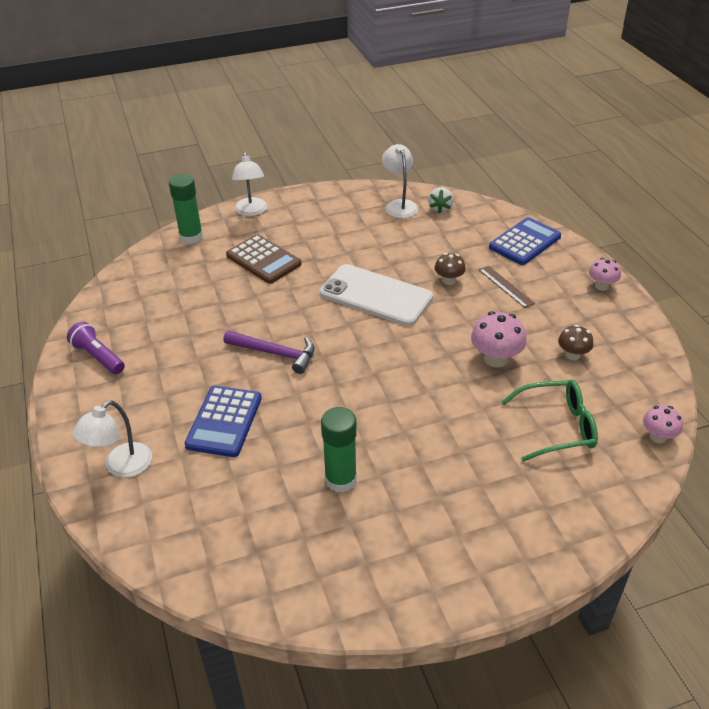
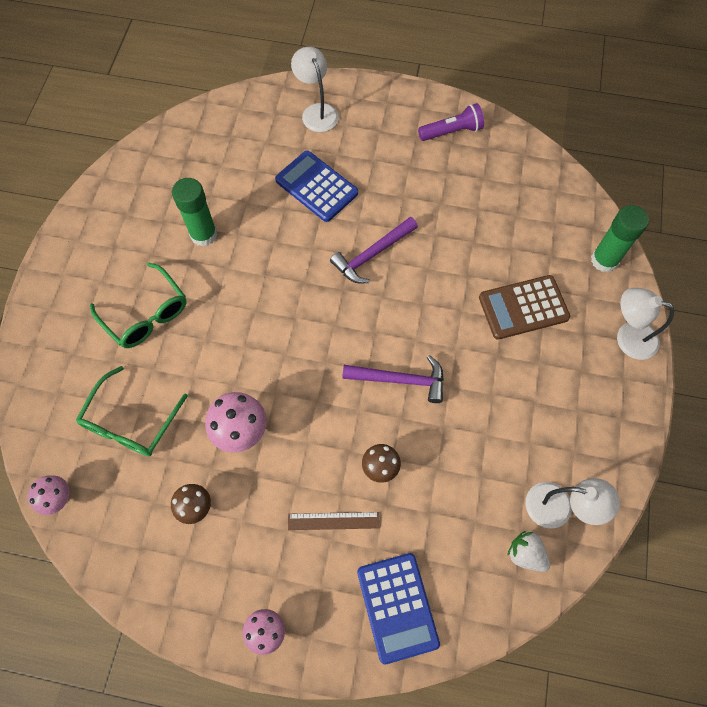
camera: 120 degrees right, 25 degrees up
white phone [320,264,433,326] -> purple hammer [342,355,444,403]
none -> green glasses [90,263,187,348]

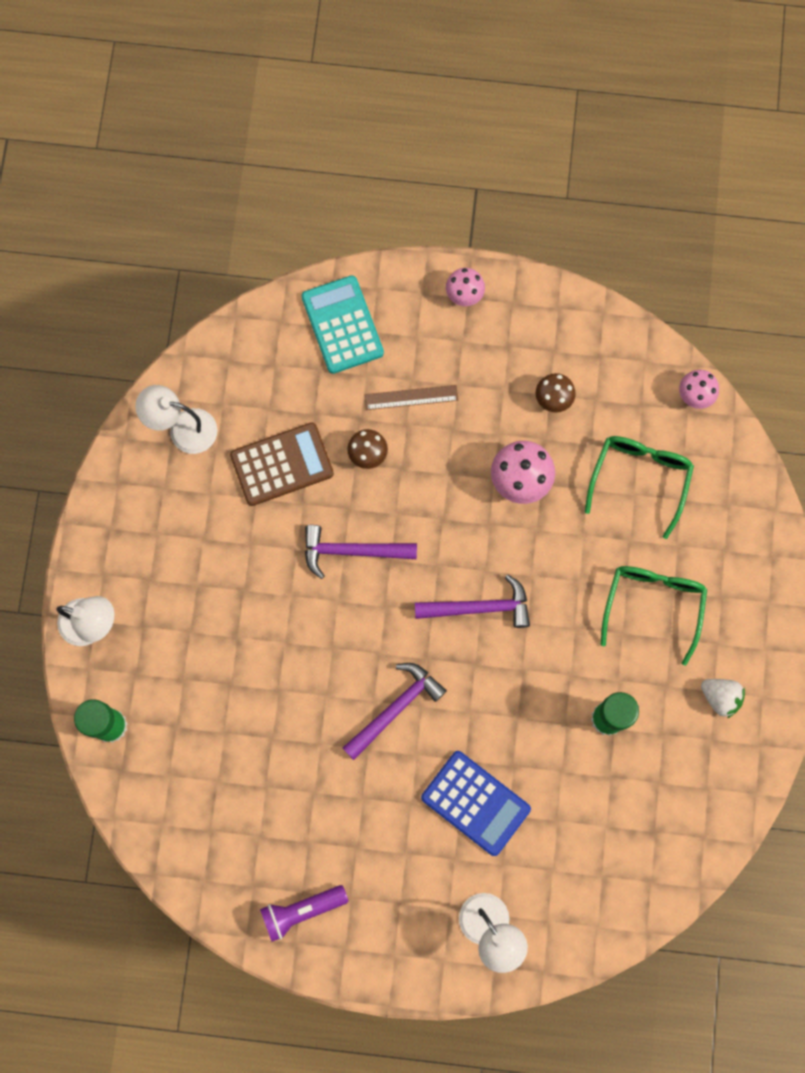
camera: 175 degrees right, 10 degrees up
green glasses [90,263,187,348] -> green glasses turned 60 degrees clockwise [601,566,707,666]
blue calculator [357,553,440,665] -> turquoise calculator [301,276,384,374]
brown calculator [479,275,570,340] -> brown calculator moved to [230,422,334,506]
white strawberry [507,531,550,572] -> white strawberry moved to [701,679,745,718]
none -> purple hammer [415,575,530,628]

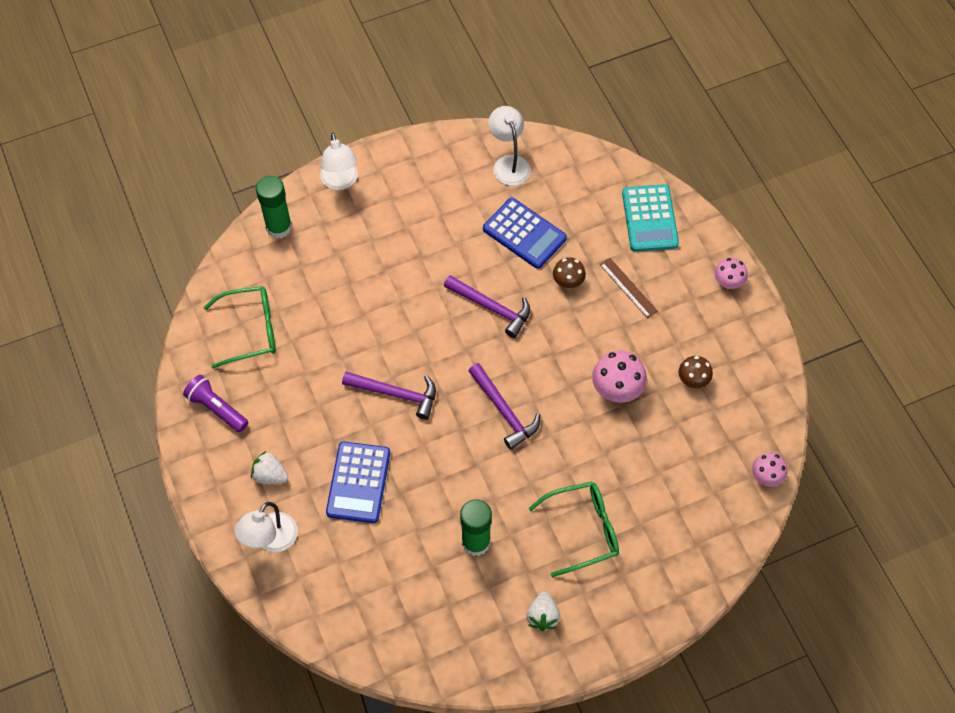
camera: 60 degrees right, 15 degrees down
brown calculator [230,422,334,506] -> blue calculator [483,198,567,269]
turquoise calculator [301,276,384,374] -> turquoise calculator turned 135 degrees clockwise [622,184,679,252]
purple hammer [305,525,417,579] -> purple hammer turned 150 degrees clockwise [444,275,530,338]
green glasses [585,436,694,539] -> green glasses moved to [204,286,276,369]
none -> white strawberry [251,451,288,484]

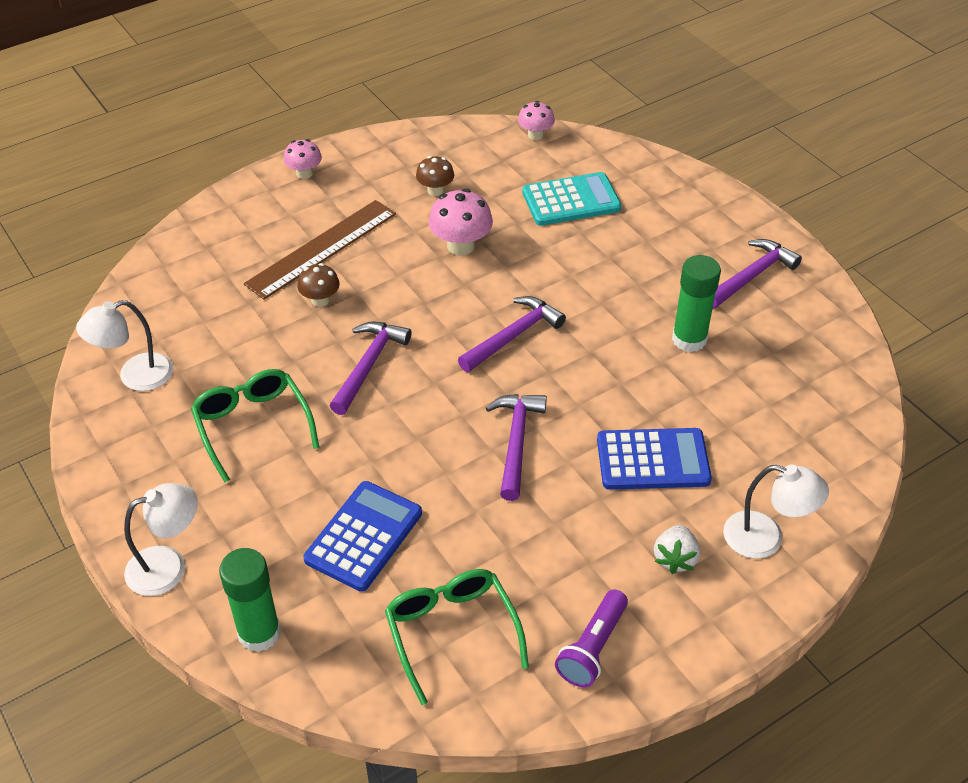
camera: 100 degrees left, 15 degrees down
blue calculator [483,198,567,269] -> blue calculator moved to [303,481,422,592]
white strawberry [526,592,560,631] -> purple hammer [713,239,802,308]
green glasses [528,481,619,577] -> green glasses moved to [191,369,319,482]
brown ruler [600,258,658,319] -> brown ruler [244,200,396,300], size x1.88
turquoise calculator [622,184,679,252] -> turquoise calculator moved to [522,172,621,226]

